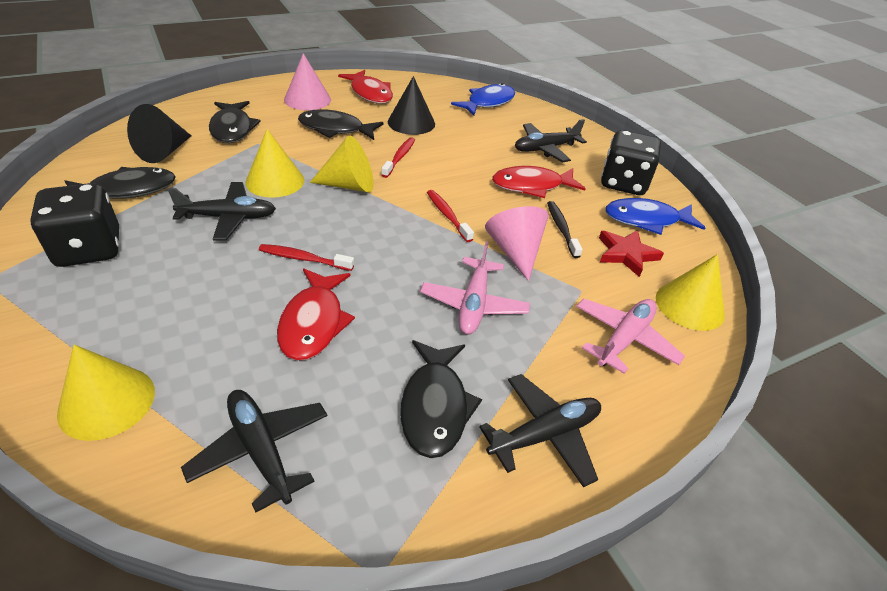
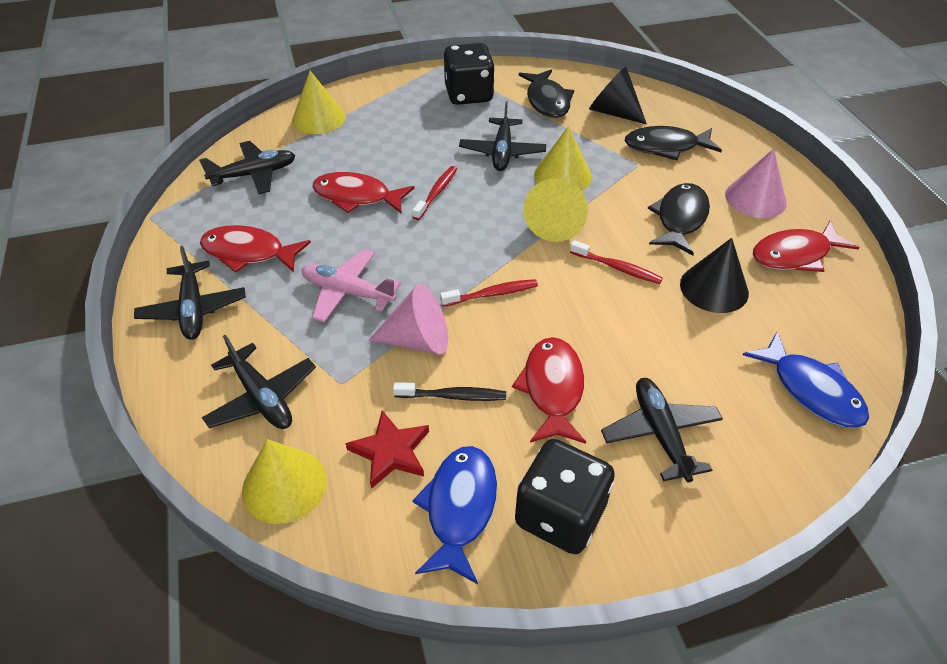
camera: 105 degrees right, 5 degrees up
black fish [401,340,482,458] -> red fish [200,225,311,273]
pink plane [576,299,685,374] -> black plane [202,335,316,429]

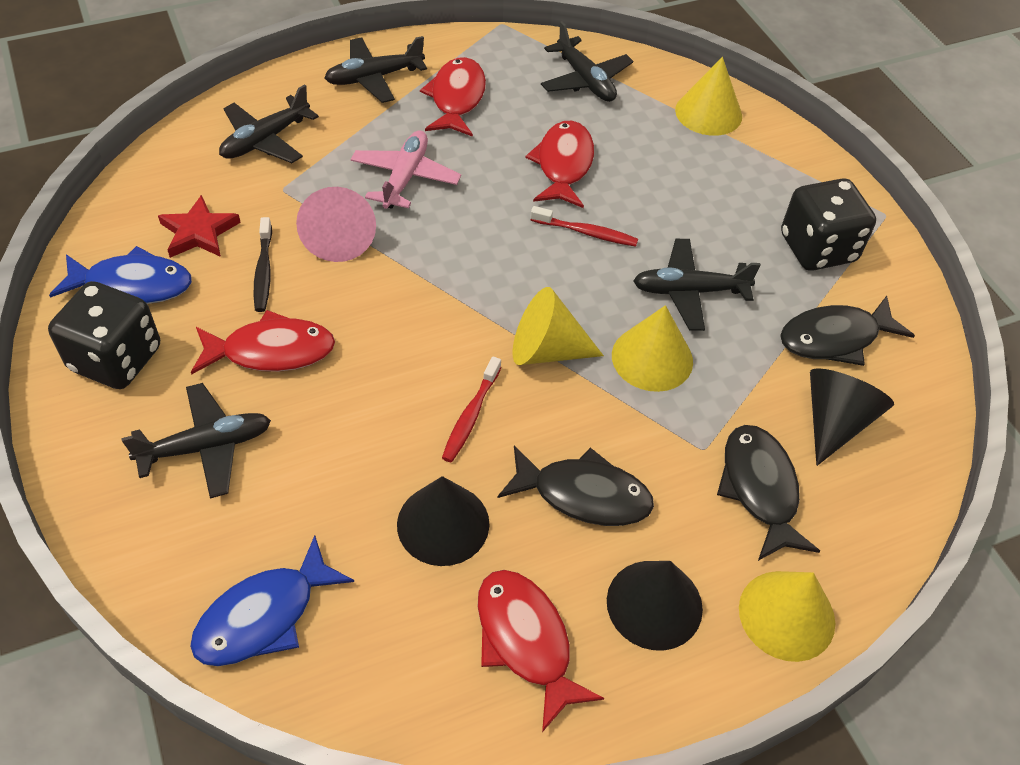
camera: 80 degrees right, 5 degrees up
yellow cone [242,439,327,524] -> yellow cone moved to [739,571,835,662]
red toothbrush [440,279,538,306] -> none
pink cone [725,149,787,218] -> black cone [607,561,703,650]

